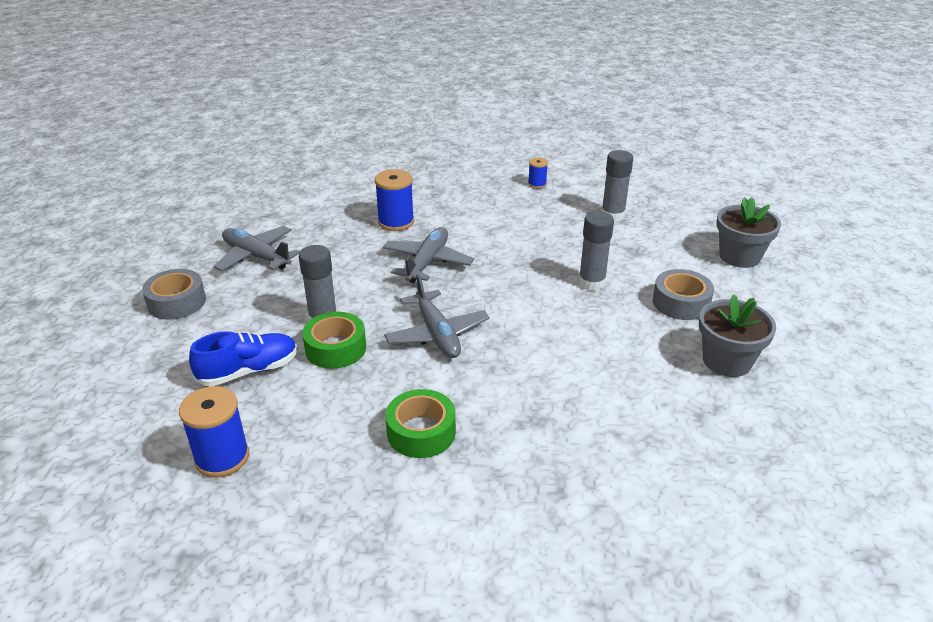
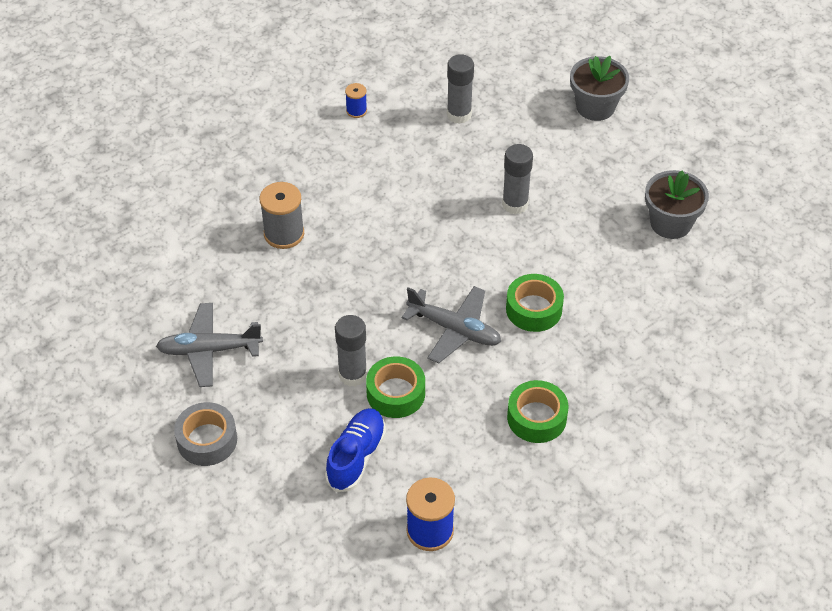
camera: 40 degrees left, 15 degrees up
blue spool [375,169,414,231] -> grey spool [259,182,304,249]
grey plane [383,227,474,283] -> none
grey tape [653,269,714,320] -> none
none -> green tape [506,274,564,332]

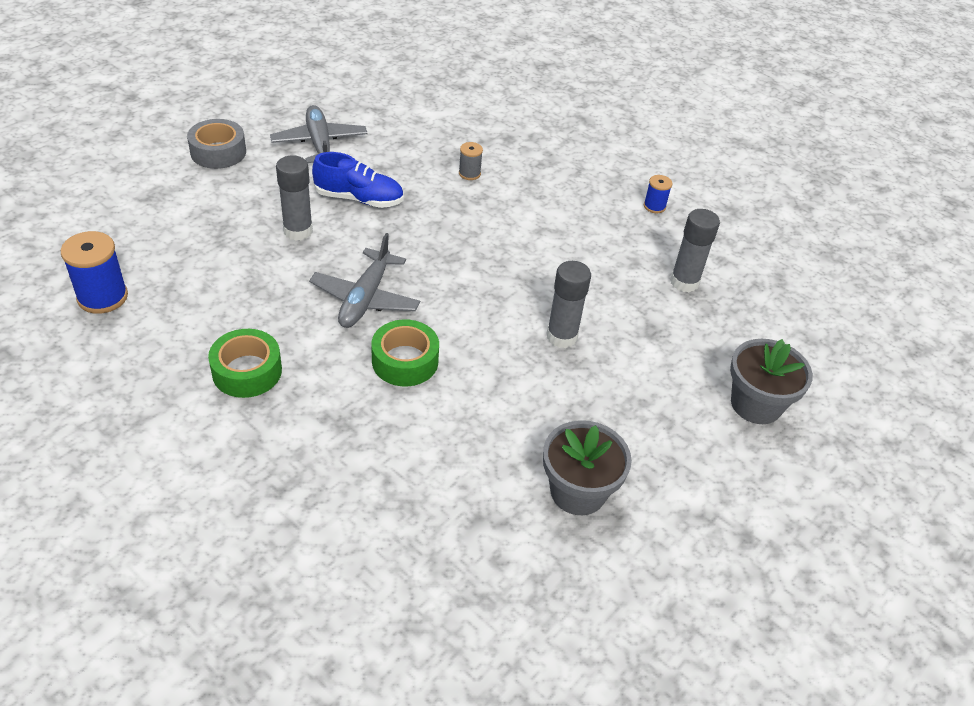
camera: 75 degrees right, 5 degrees down
grey spool [259,182,304,249] -> grey spool [459,142,483,180], size x0.55
blue shoe [325,408,386,492] -> blue shoe moved to [312,152,404,208]
green tape [366,356,425,418] -> none

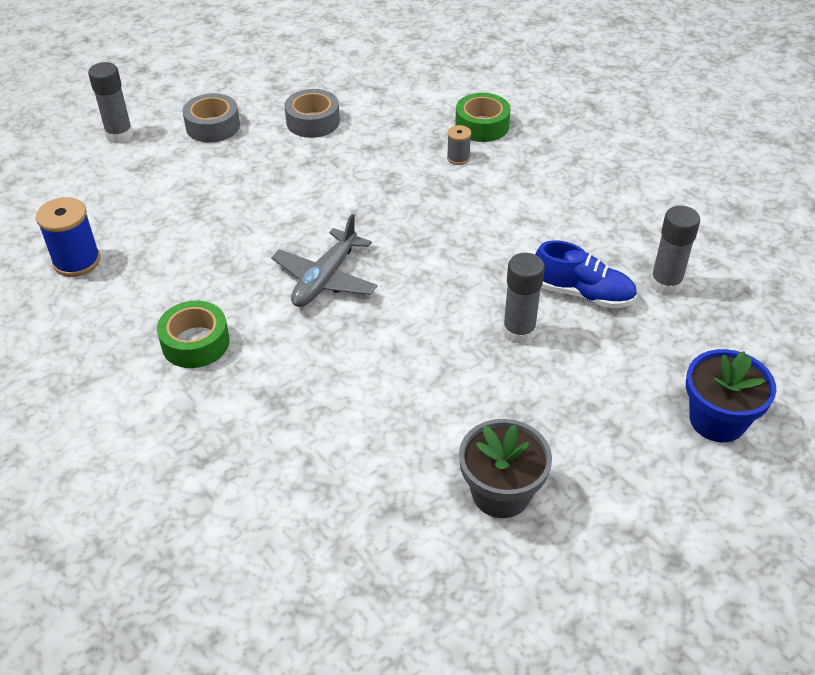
camera: 15 degrees right, 0 degrees up
grey plane [270,105,368,163] -> grey tape [285,89,340,138]
grey glue stick [276,155,313,241] -> grey glue stick moved to [88,62,133,143]
blue shoe [312,152,404,208] -> blue shoe moved to [535,240,637,308]
green tape [371,320,439,386] -> green tape moved to [455,93,511,142]
blue spool [644,175,672,213] -> none
grey flower pot [730,339,813,424] -> blue flower pot [686,349,776,442]

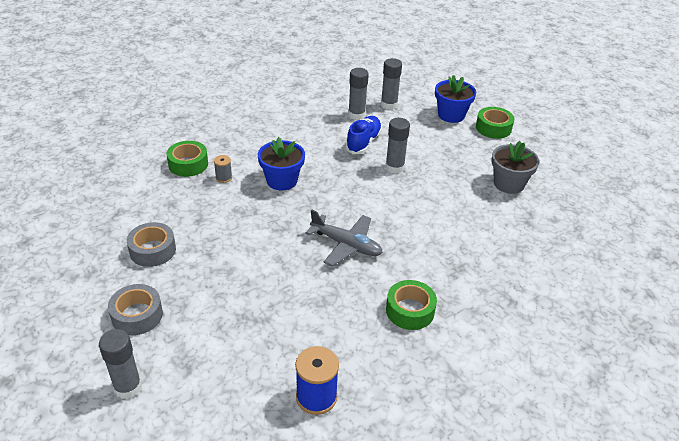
camera: 90 degrees left, 5 degrees down
none -> blue flower pot [258,137,305,191]
none -> grey glue stick [381,58,402,110]
none -> green tape [476,107,514,139]

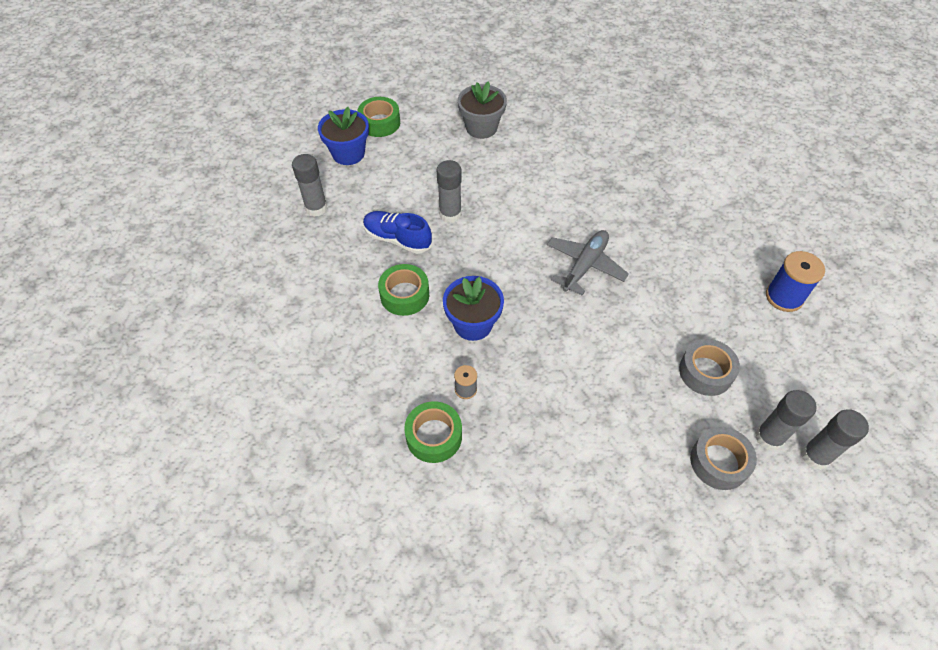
camera: 85 degrees left, 15 degrees up
grey tape [127,222,176,267] -> grey tape moved to [679,339,740,396]
grey glue stick [348,68,369,120] -> grey glue stick moved to [755,390,816,451]
green tape [386,280,437,330] -> green tape moved to [378,264,429,316]

